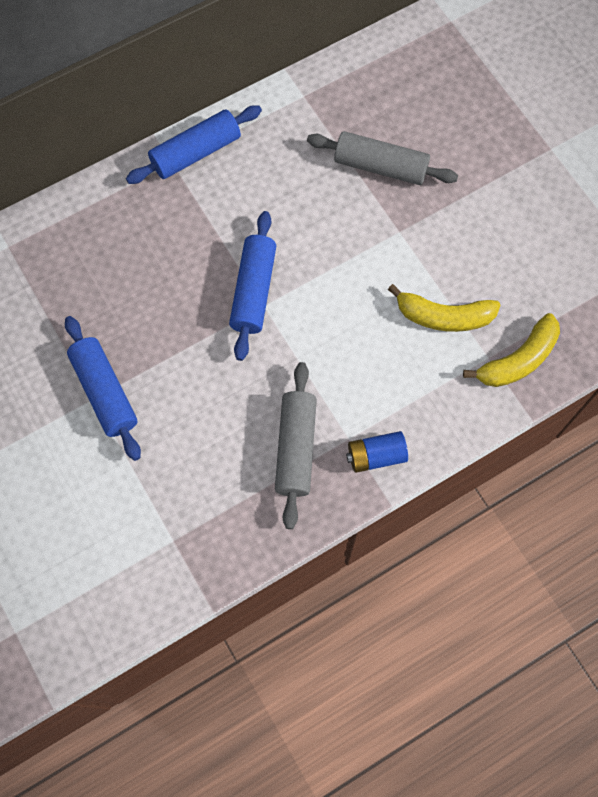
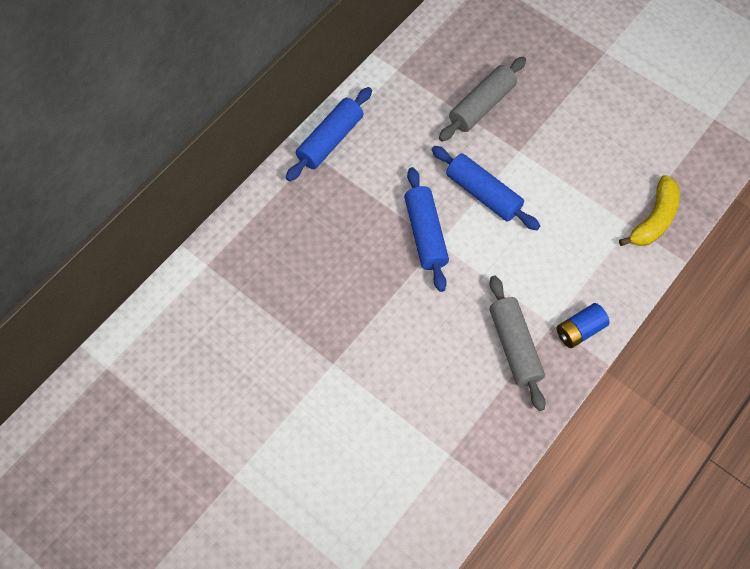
camera: 20 degrees left, 5 degrees down
blue rolling pin [65,316,141,461] -> blue rolling pin moved to [431,146,540,231]
grey rolling pin [307,131,458,185] -> grey rolling pin turned 45 degrees counterclockwise [439,57,526,142]
yellow banana [388,284,501,332] -> none

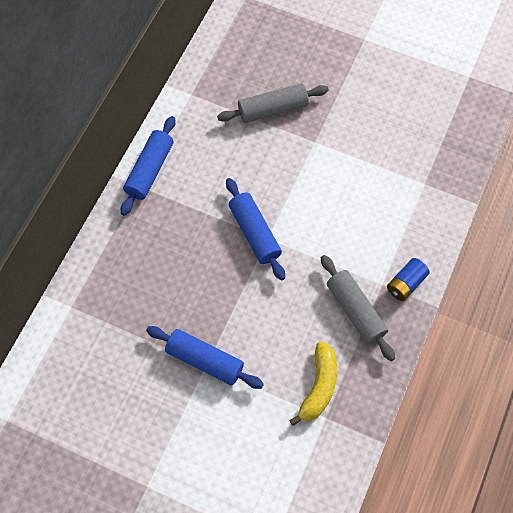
camera: 15 degrees left, 0 degrees up
blue rolling pin [431,146,540,231] -> blue rolling pin moved to [146,326,264,389]
grey rolling pin [439,57,526,142] -> grey rolling pin turned 45 degrees clockwise [217,84,328,123]
yellow banana [619,175,680,246] -> yellow banana moved to [289,341,337,426]

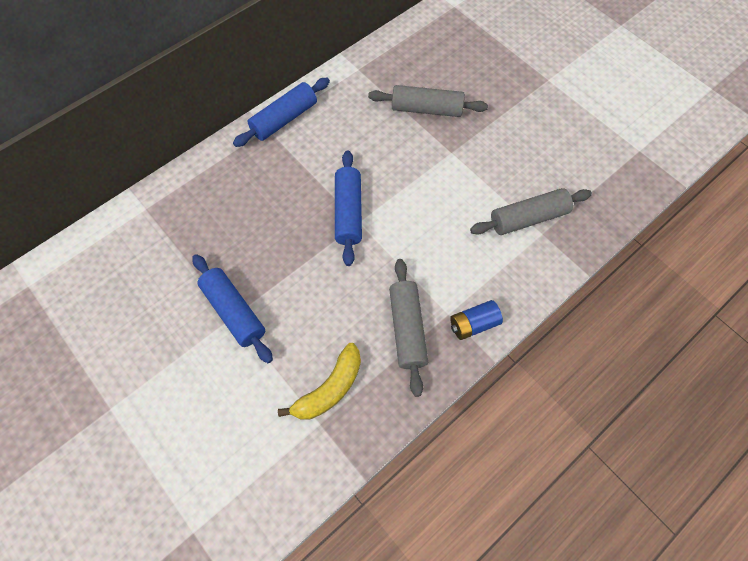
camera: 25 degrees right, 0 degrees up
none -> grey rolling pin [470,188,592,235]

